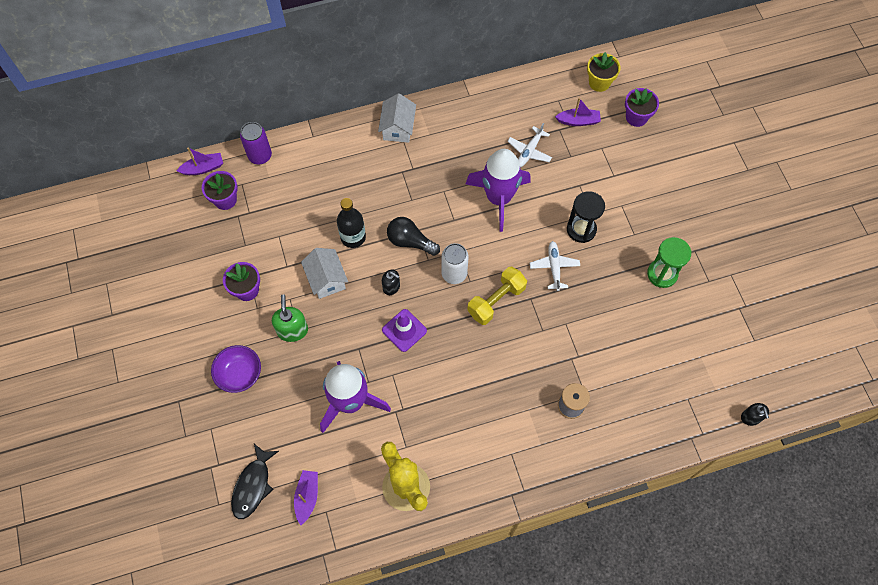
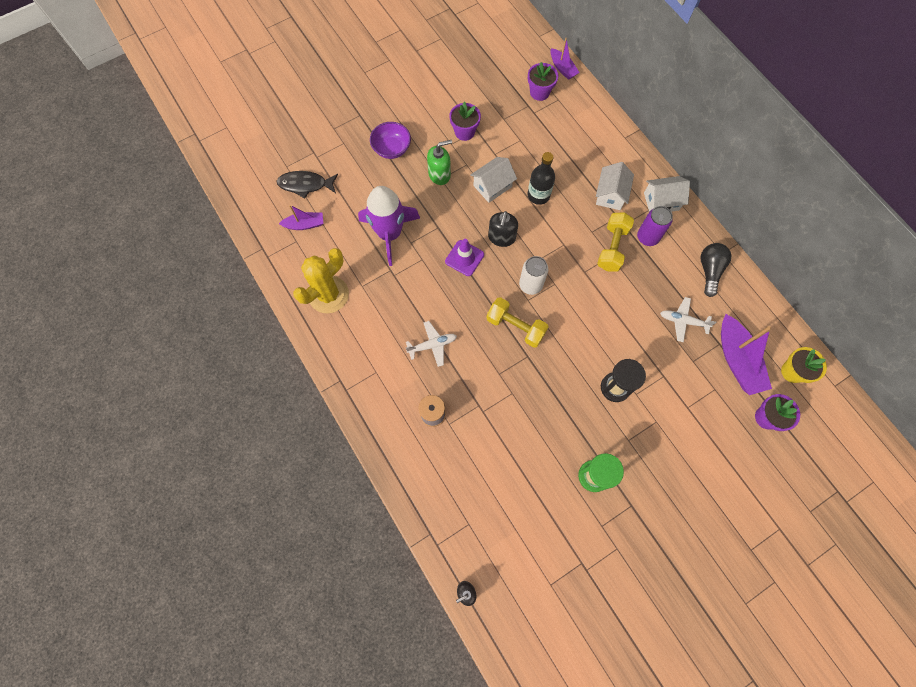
camera: 75 degrees right, 5 degrees up
purple can [240,122,272,164] -> purple can moved to [637,206,673,246]
black soap dispenser [382,270,400,295] -> black soap dispenser [488,211,518,247], size x1.52
black light bulb [387,217,440,256] -> black light bulb moved to [700,243,731,297]
purple rocket [465,149,531,232] -> none
white plane [530,241,580,291] -> white plane moved to [406,321,457,367]
purple boat [555,98,601,126] -> purple boat [721,314,772,395], size x1.77
none -> white house [596,162,634,210]
none -> yellow dumbbell [597,212,634,272]

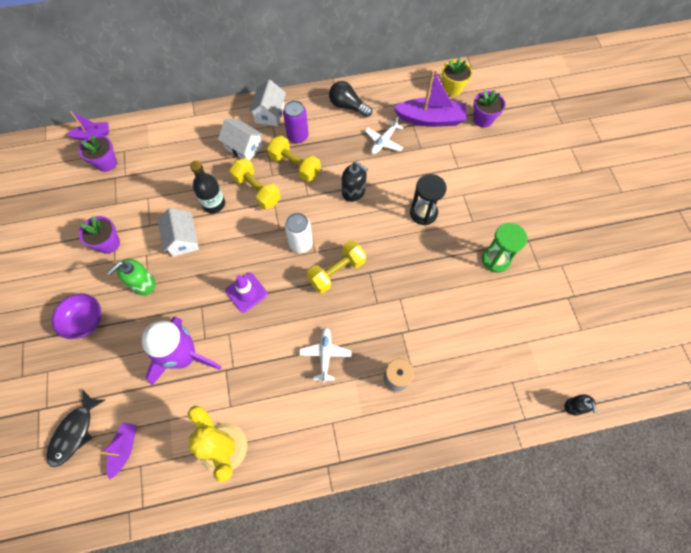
camera: 70 degrees left, 5 degrees down
green soap dispenser [427,140,452,185] -> green soap dispenser turned 135 degrees counterclockwise [107,259,155,295]
black soap dispenser [488,211,518,247] -> black soap dispenser moved to [342,162,368,202]
none -> yellow dumbbell [229,158,281,209]

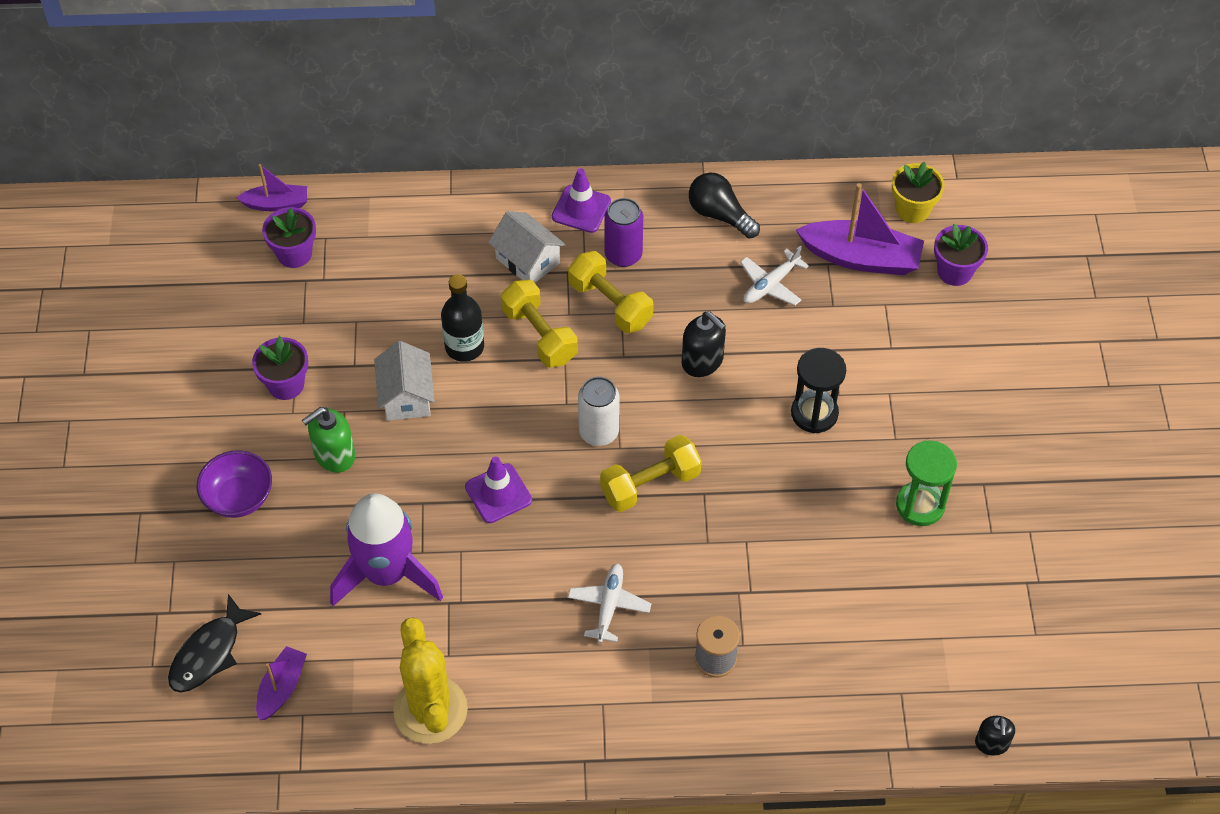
camera: 10 degrees right, 10 degrees down
white house [249,80,286,126] -> purple traffic cone [552,168,611,233]

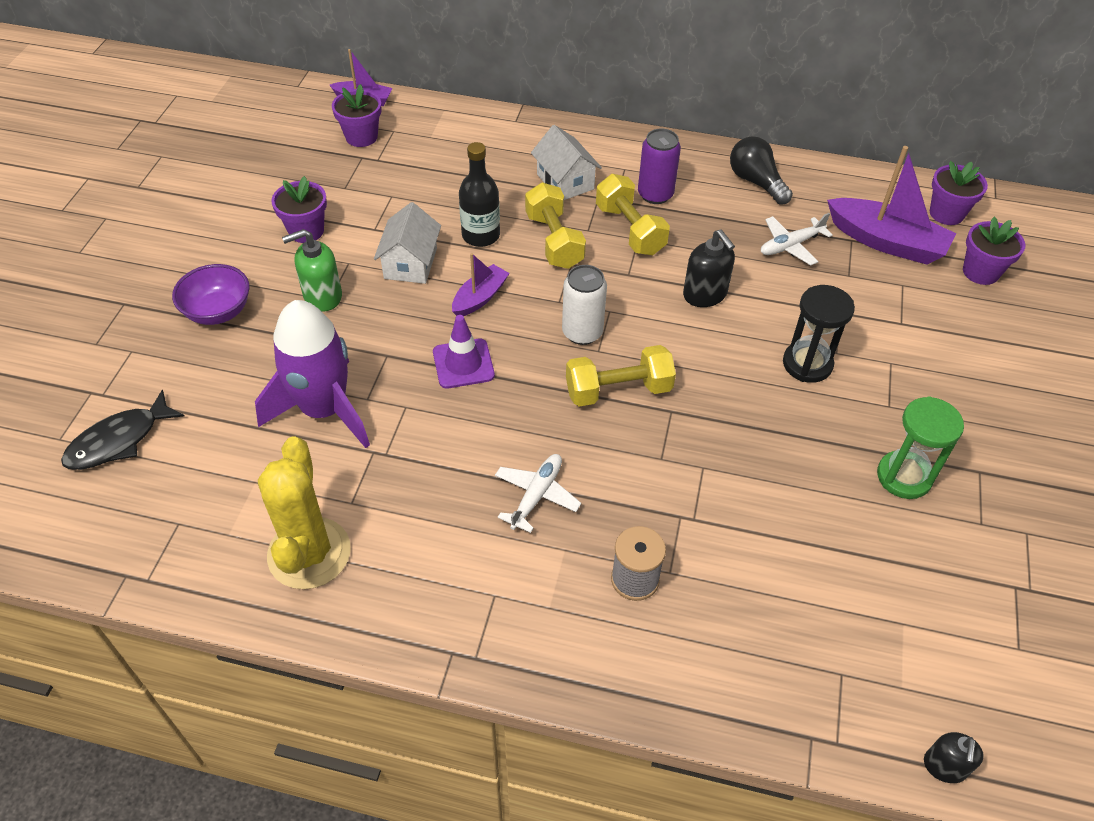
camera: 15 degrees right, 5 degrees down
purple boat [256,646,307,720] -> purple boat moved to [452,253,510,316]
purple traffic cone [552,168,611,233] -> none
yellow flower pot [892,161,944,223] -> purple flower pot [930,161,988,225]

